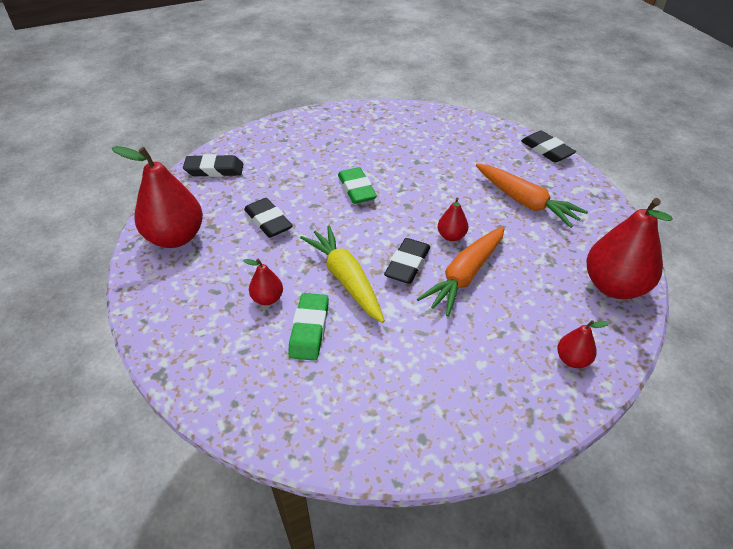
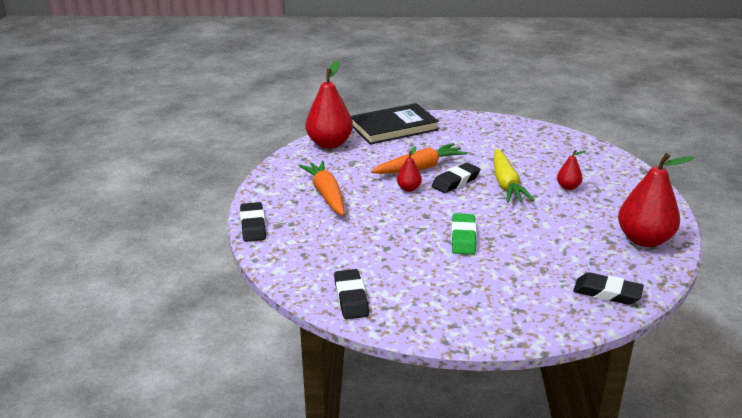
camera: 155 degrees left, 15 degrees down
black eraser [244,198,293,238] -> black eraser moved to [334,269,369,319]
green eraser [288,293,329,361] -> none
red pear [557,320,609,368] -> black book [351,103,439,145]

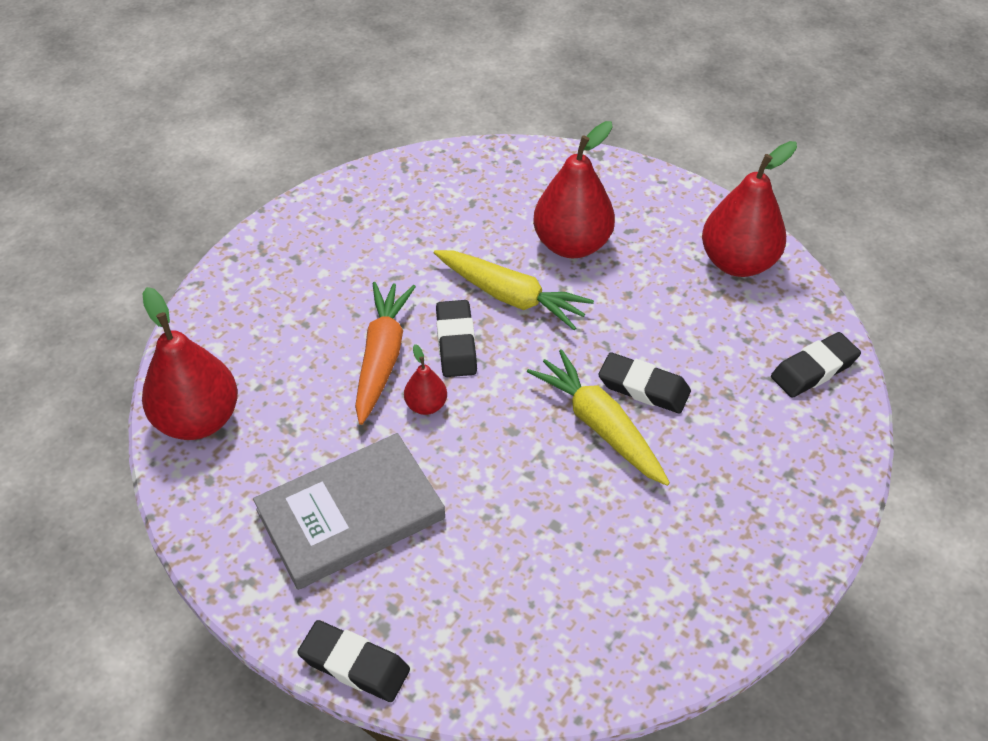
camera: 55 degrees left, 20 degrees up
orange carrot [299,161,344,216] -> grey book [253,433,445,590]
black eraser [334,269,369,319] -> black eraser moved to [598,352,691,414]
black book [351,103,439,145] -> none
green eraser [451,214,477,254] -> yellow carrot [527,349,670,486]
red pear [557,150,586,190] -> red pear [533,121,615,258], size x2.09

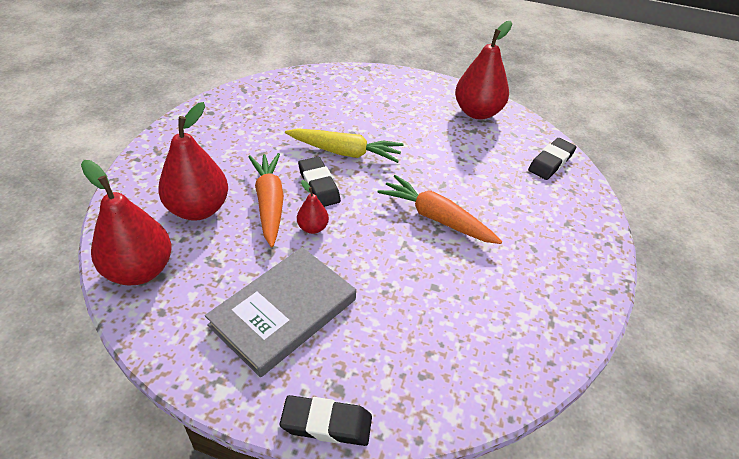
camera: 20 degrees left, 5 degrees down
yellow carrot [527,349,670,486] -> orange carrot [377,175,502,244]
red pear [533,121,615,258] -> red pear moved to [158,102,228,221]
black eraser [598,352,691,414] -> none

